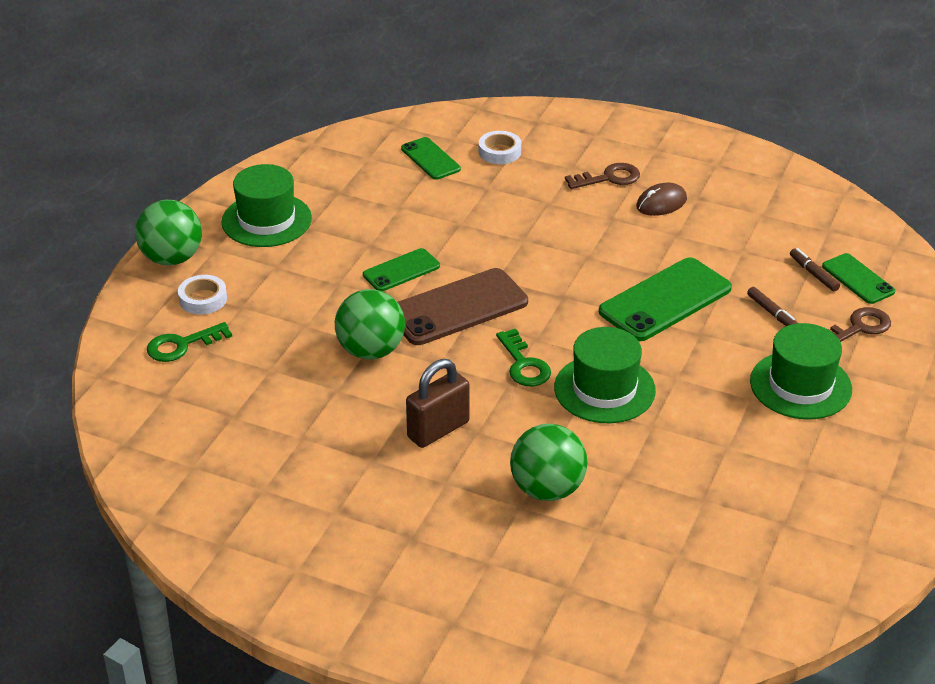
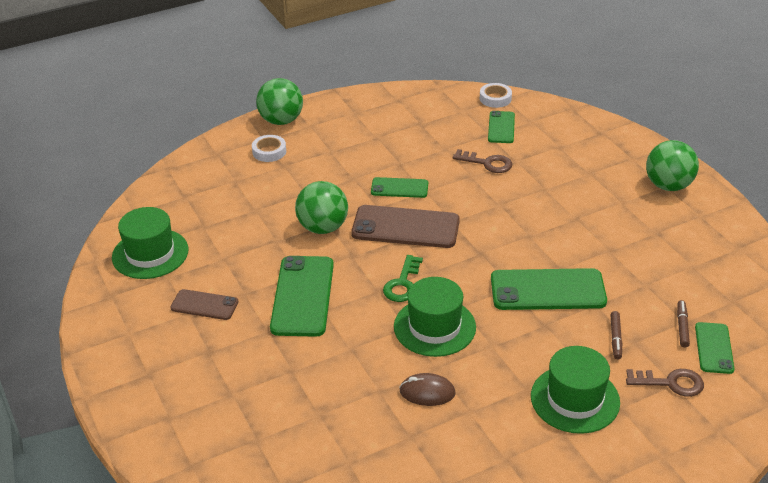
camera: 40 degrees right, 0 degrees up
green key [147,322,232,362] -> none
green hat [222,164,312,247] -> green hat moved to [112,207,188,279]
brown padlock [406,359,470,448] -> green phone [270,256,334,337]
white tape [479,131,521,164] -> white tape moved to [480,83,512,108]
green ball [510,424,587,501] -> green ball moved to [646,140,699,191]
brown key [565,163,640,189] -> brown key moved to [453,149,512,173]
brown mouse [636,183,687,216] -> brown mouse moved to [399,373,456,406]
none -> brown phone [170,289,238,320]

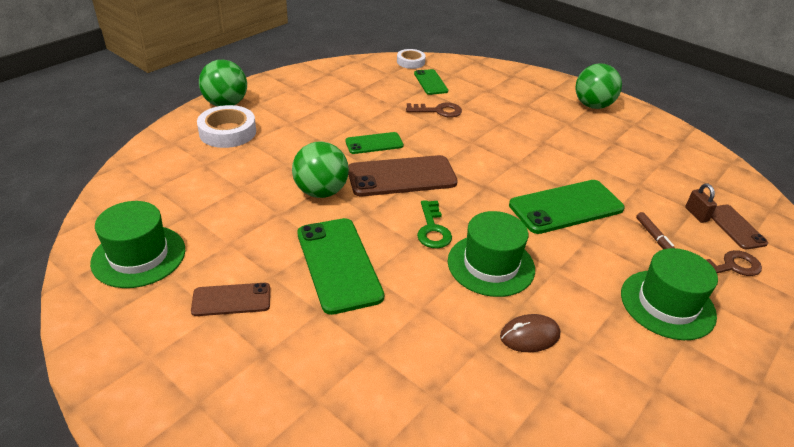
camera: 25 degrees left, 0 degrees up
white tape [252,135,286,162] -> white tape [197,105,256,148], size x1.60
brown marker [677,300,690,348] -> brown padlock [685,183,717,223]
green phone [695,322,735,374] -> brown phone [711,205,768,249]

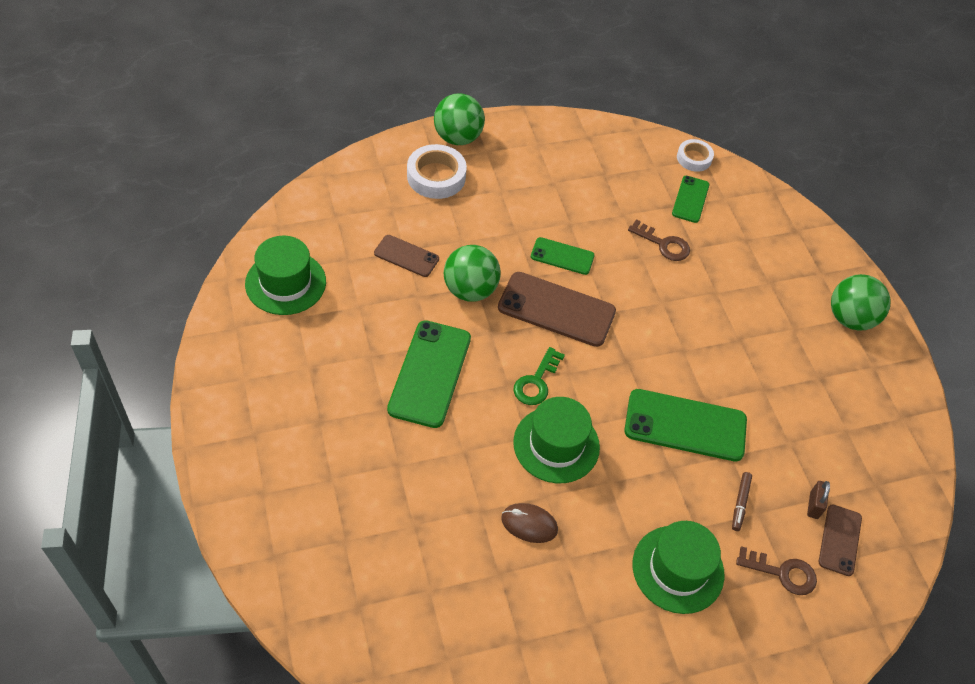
camera: 30 degrees right, 15 degrees up
brown phone [191,283,270,316] -> brown phone moved to [374,235,439,277]

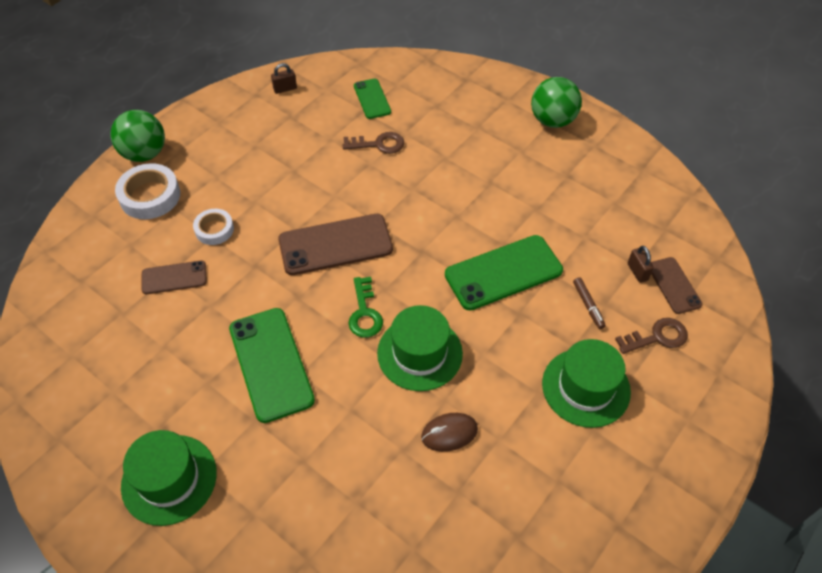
camera: 30 degrees left, 0 degrees up
green hat [245,236,326,315] -> green hat moved to [121,430,217,526]
green ball [444,245,501,302] -> none
green phone [531,237,595,275] -> none
white tape [677,139,714,172] -> white tape moved to [193,209,234,245]
none -> brown padlock [271,63,297,94]

